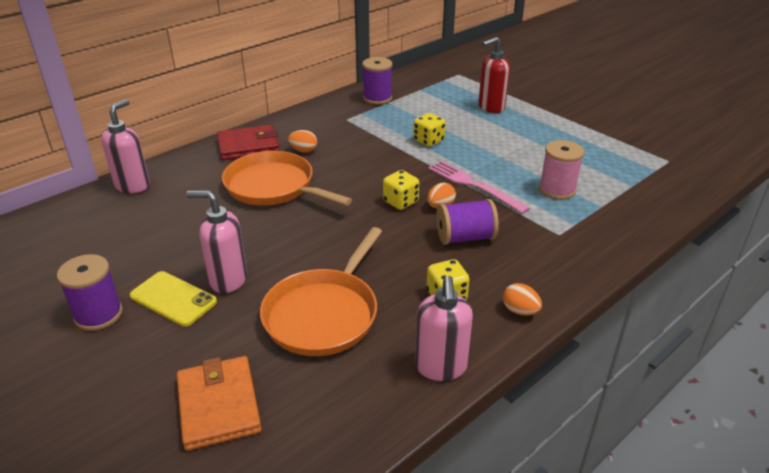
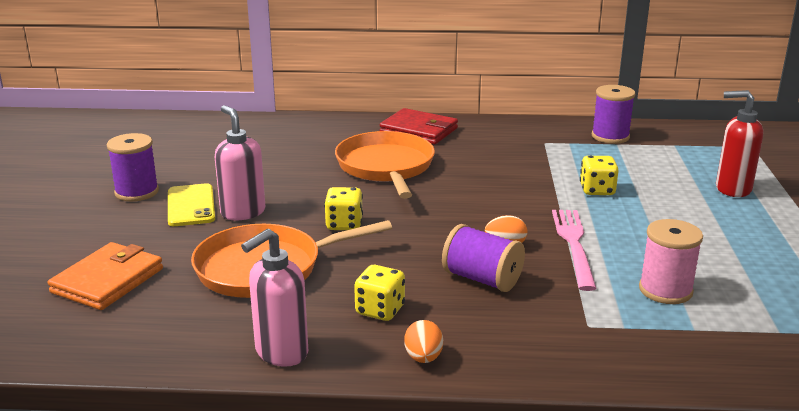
camera: 45 degrees right, 10 degrees down
pink soap dispenser [101,99,150,193] -> none
orange egg [288,130,317,153] -> none
yellow dice [383,170,419,210] -> yellow dice moved to [324,187,363,230]

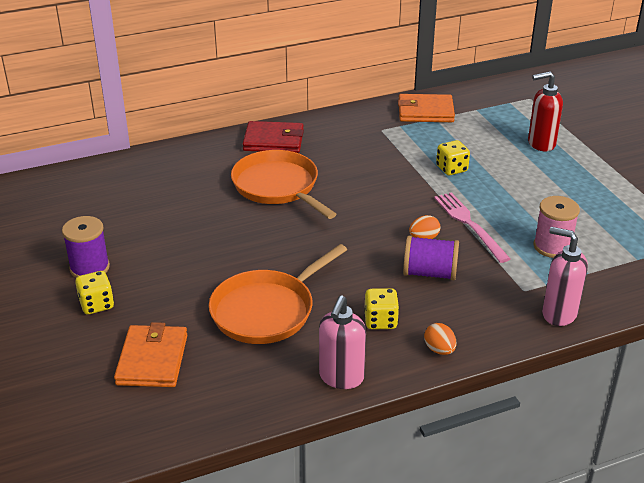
camera: 25 degrees left, 10 degrees up
yellow phone [168,183,215,226] -> none
pink soap dispenser [215,105,266,221] -> pink soap dispenser moved to [542,227,588,326]
yellow dice [324,187,363,230] -> yellow dice moved to [75,271,114,314]
purple spool [592,85,635,144] -> orange wallet [398,94,455,122]

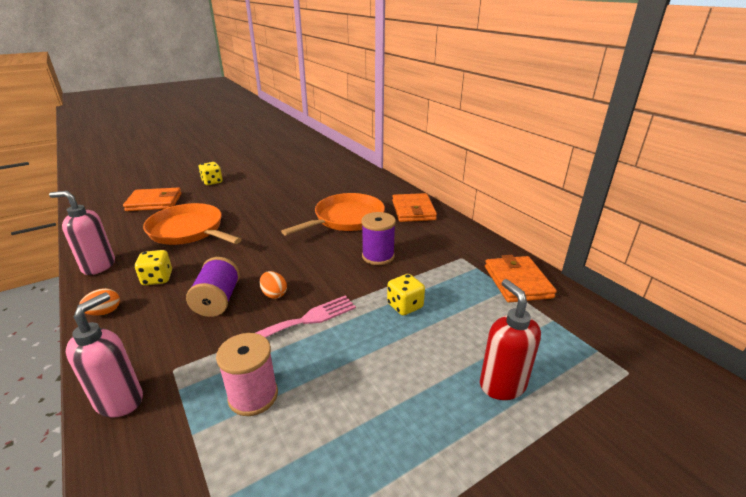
camera: 80 degrees right, 5 degrees down
purple spool [62,216,110,278] -> purple spool moved to [361,212,396,265]
red wallet [243,121,304,153] -> orange wallet [392,193,437,222]

